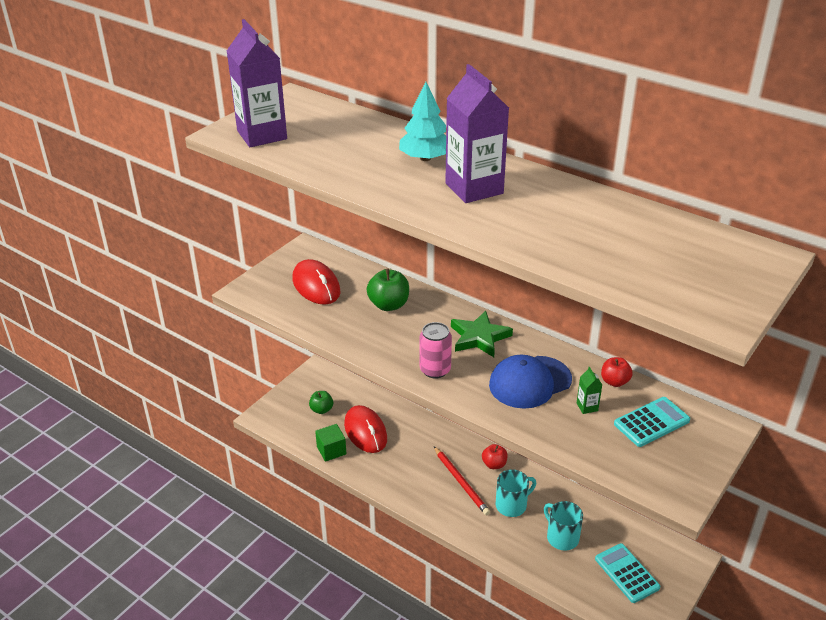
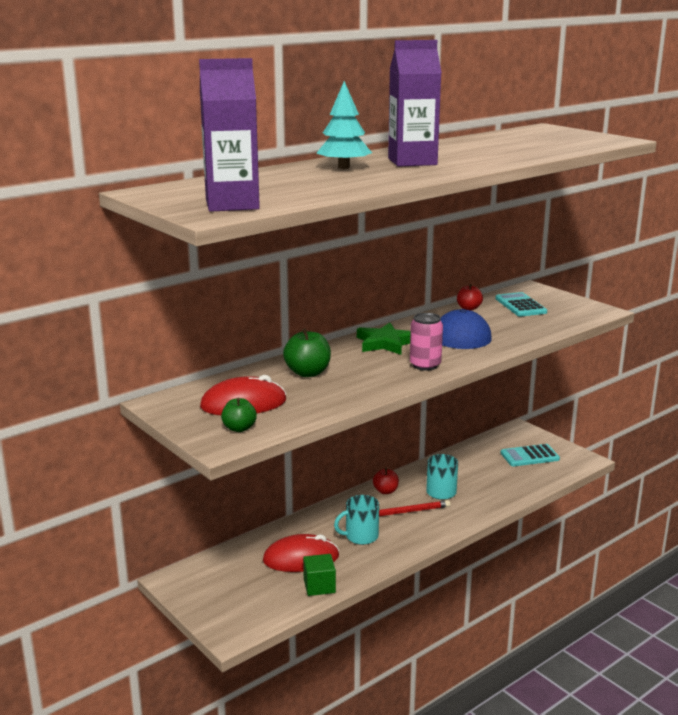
camera: 75 degrees left, 15 degrees down
green apple [309,391,333,414] -> green apple moved to [221,398,257,432]
turquoise mug [544,501,583,551] -> turquoise mug moved to [334,495,379,545]
green carton [577,367,602,414] -> none

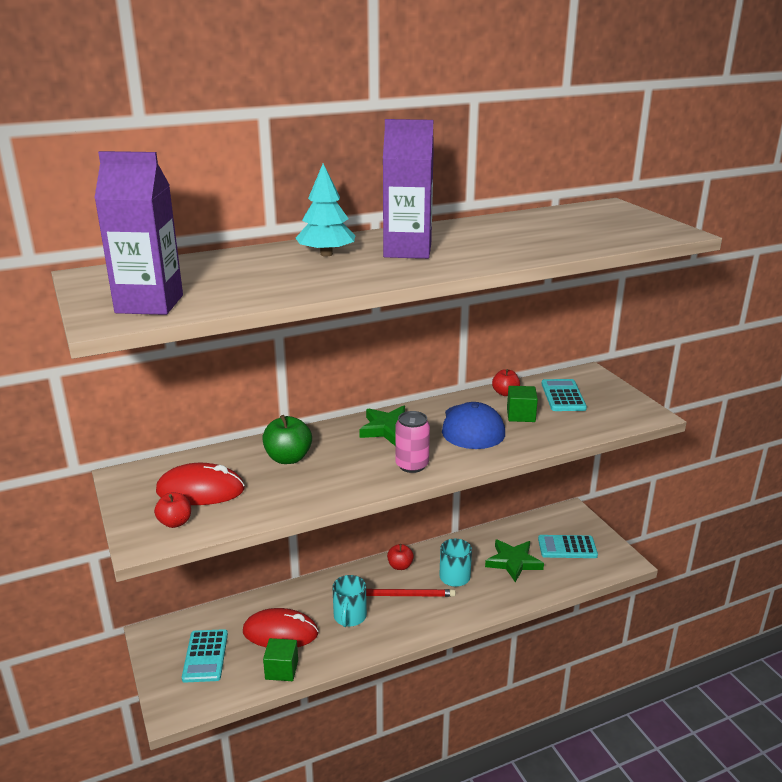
camera: 15 degrees right, 5 degrees up
green apple [221,398,257,432] -> red apple [154,493,191,528]
turquoise mug [334,495,379,545] -> turquoise mug turned 75 degrees counterclockwise [332,575,367,627]
none -> turquoise calculator [182,629,228,683]
none -> green star [485,540,544,582]
none -> green cube [507,386,538,422]

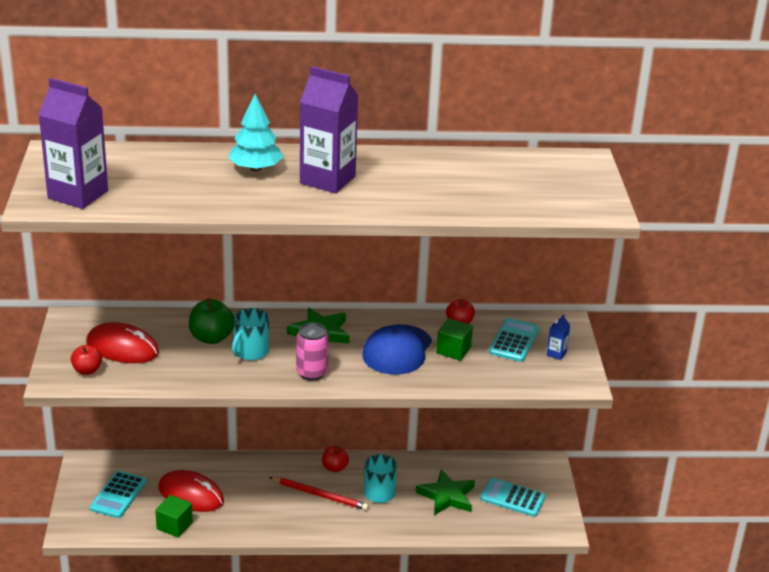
camera: 20 degrees right, 5 degrees up
turquoise mug [332,575,367,627] -> turquoise mug moved to [232,308,269,360]
none -> blue carton [547,314,570,360]

